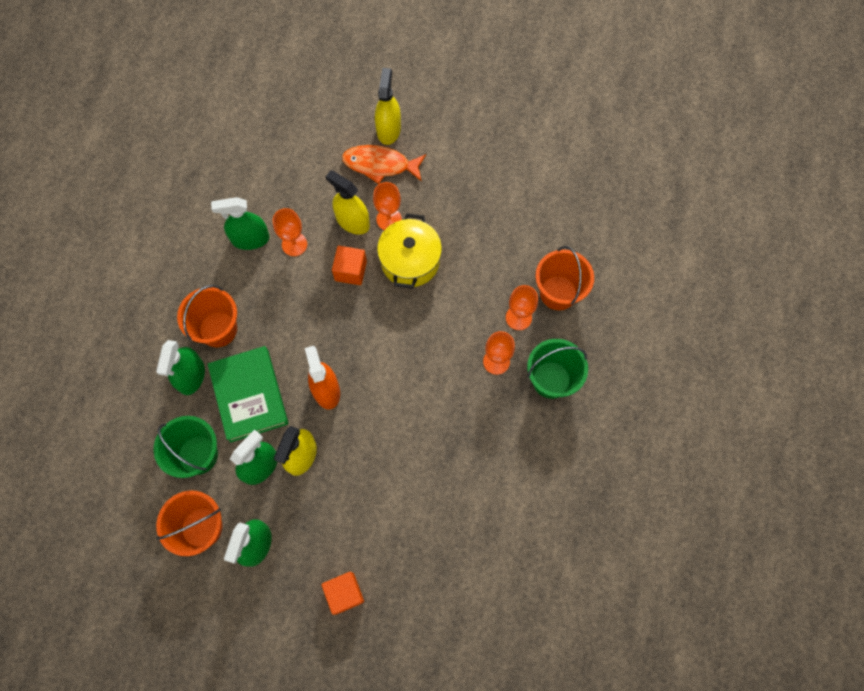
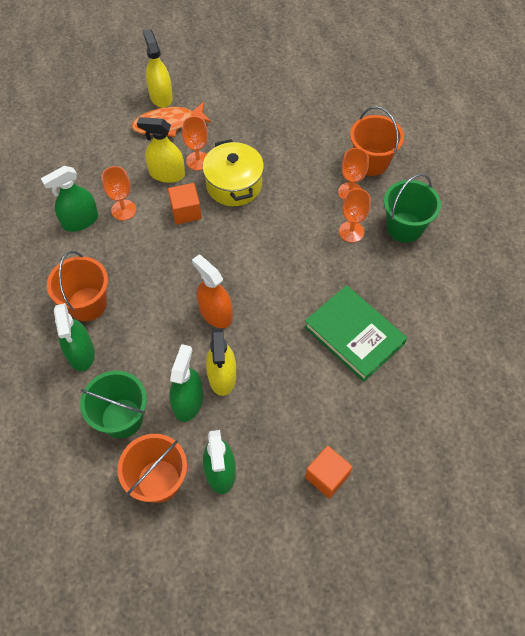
camera: 25 degrees left, 10 degrees down
green book [208,346,288,443] -> green book moved to [304,285,407,382]

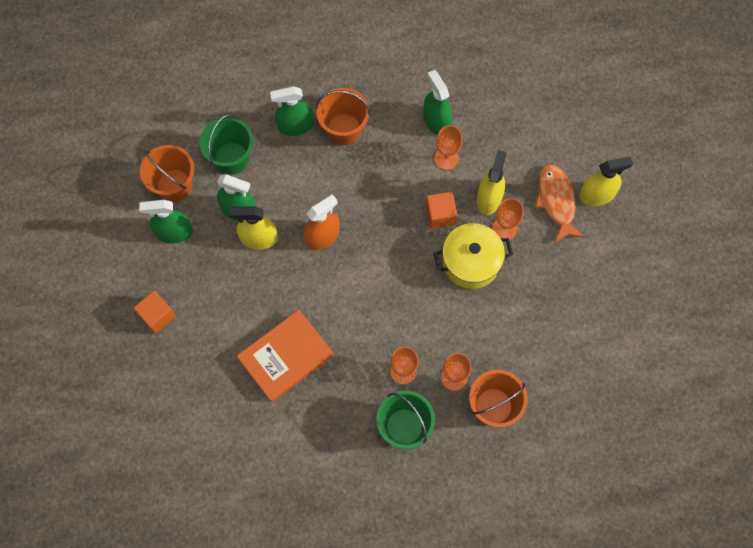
camera: 95 degrees right, 10 degrees up
green book [304,285,407,382] -> orange book [237,310,334,402]

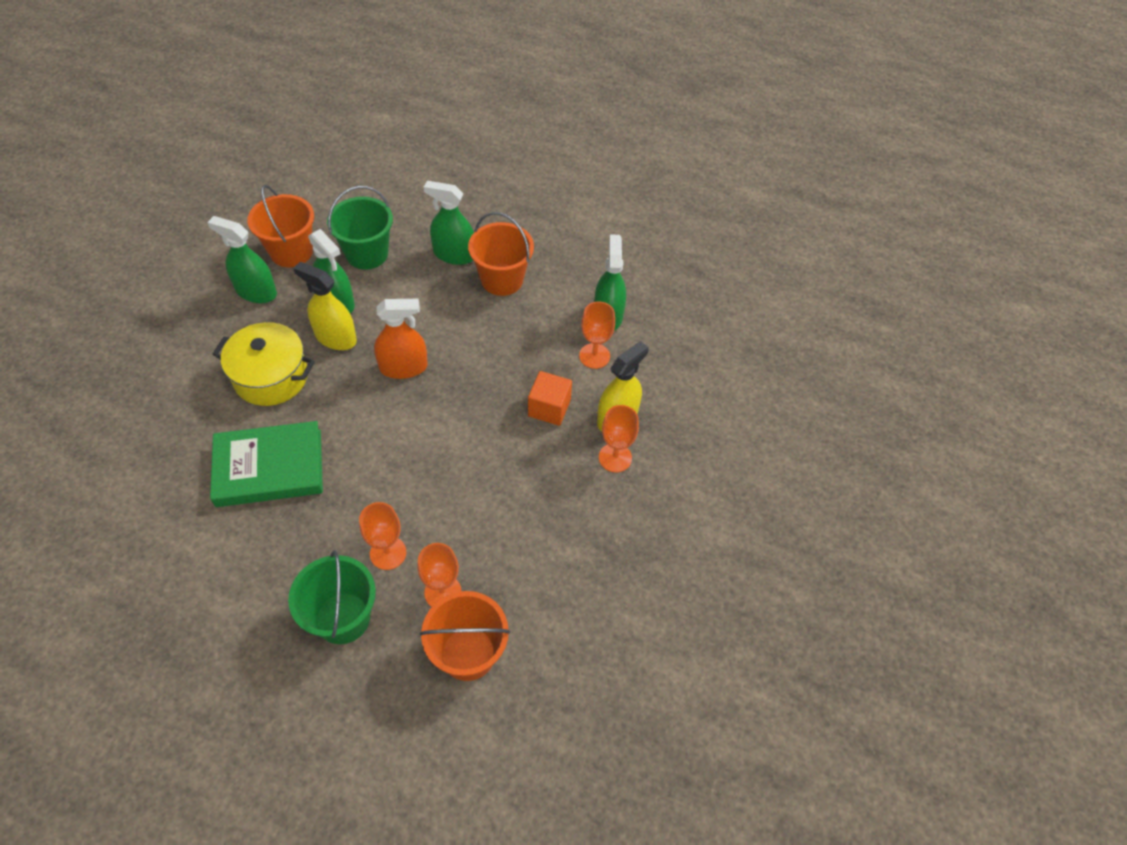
camera: 25 degrees right, 15 degrees down
orange cube [133,291,176,334] -> none
orange book [237,310,334,402] -> green book [210,421,323,507]
yellow pot [433,223,513,289] -> yellow pot moved to [213,322,315,406]
orange fish [535,164,584,242] -> none
yellow spray bottle [579,156,633,206] -> none

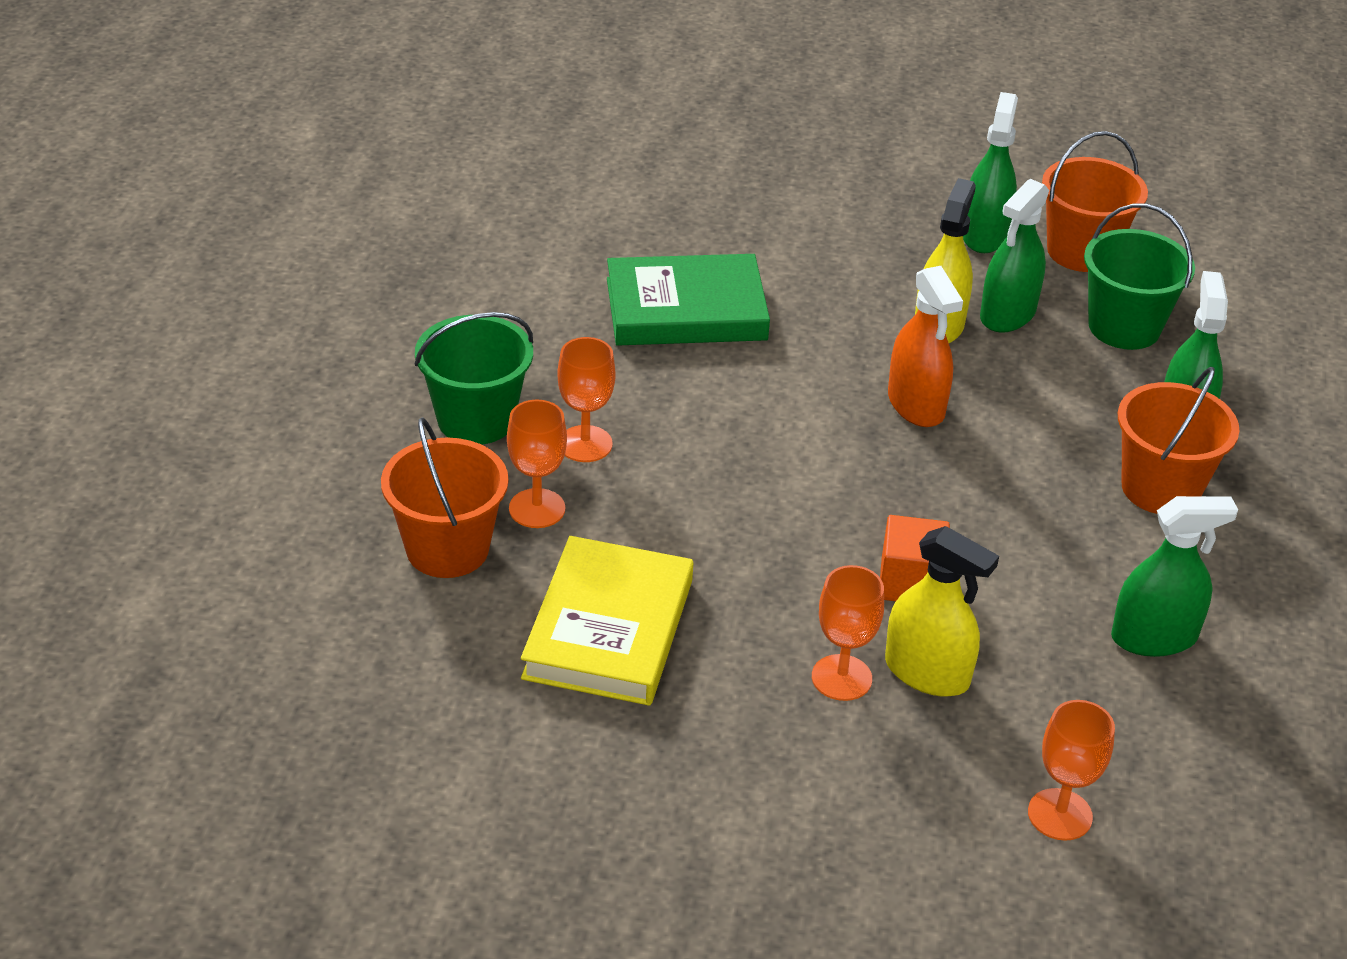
camera: 80 degrees right, 15 degrees down
green book [210,421,323,507] -> green book turned 75 degrees counterclockwise [607,254,770,345]
yellow pot [213,322,315,406] -> none
orange goblet [579,301,615,369] -> orange goblet moved to [1028,700,1115,841]
none -> yellow book [521,536,693,706]

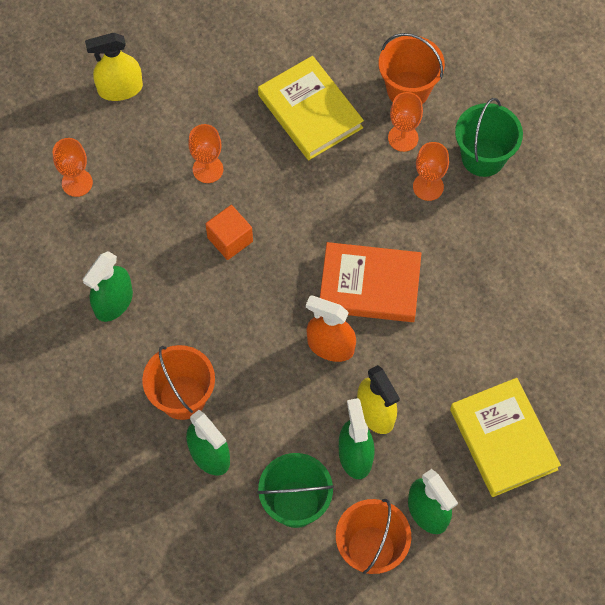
camera: 135 degrees right, 25 degrees up
green book [607,254,770,345] -> none
yellow spray bottle [885,526,999,697] -> yellow spray bottle moved to [85,33,143,101]
none -> orange book [320,242,422,322]
none -> yellow book [450,378,561,497]

